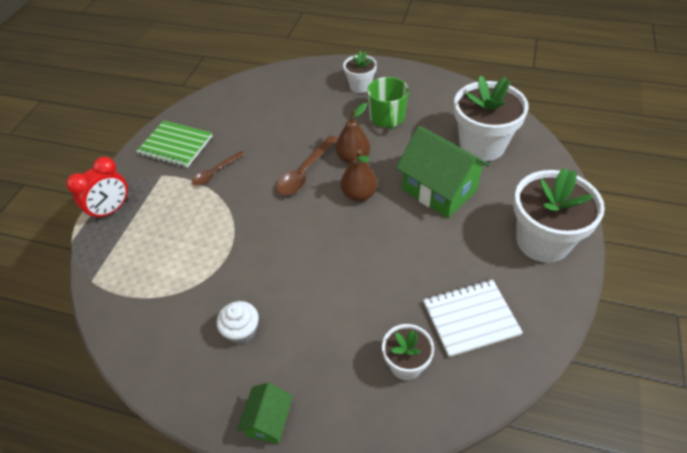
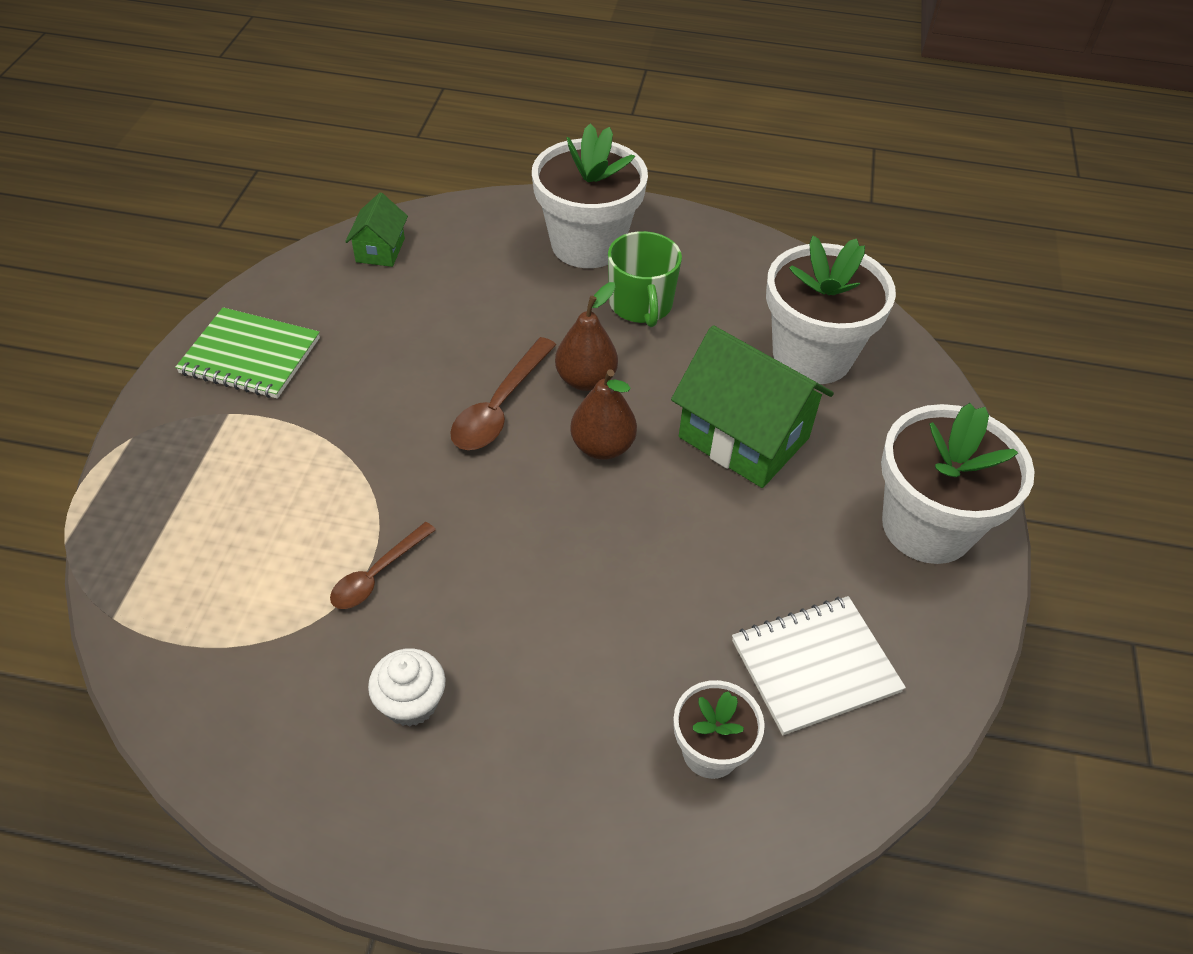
camera: 10 degrees left, 0 degrees up
red clock [66,157,128,221] -> none
brown spoon [192,151,245,186] -> brown spoon moved to [330,522,436,609]
green house [237,383,293,444] -> green house moved to [345,193,408,267]
white flower pot [343,51,377,93] -> white flower pot [532,124,648,268], size x1.85

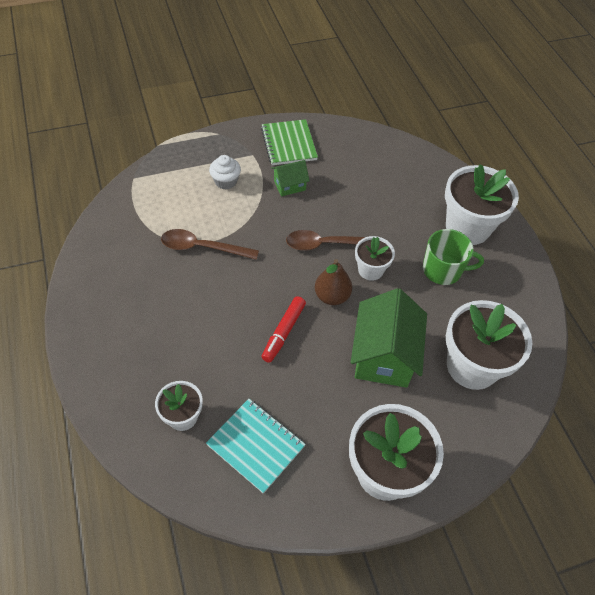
camera: 60 degrees right, 5 degrees up
brown spoon [330,522,436,609] -> brown spoon [161,229,259,260], size x1.52
green house [345,193,408,267] -> green house moved to [271,160,310,196]
white cupcake [368,648,445,727] -> white cupcake moved to [209,155,241,190]
brown pear [555,282,618,391] -> white flower pot [355,236,395,281]
green mug [608,231,682,327] -> green mug turned 135 degrees counterclockwise [423,229,484,285]
white notebook [732,596,906,735] -> turquoise notebook [206,399,306,494]
none -> red marker [261,296,306,363]

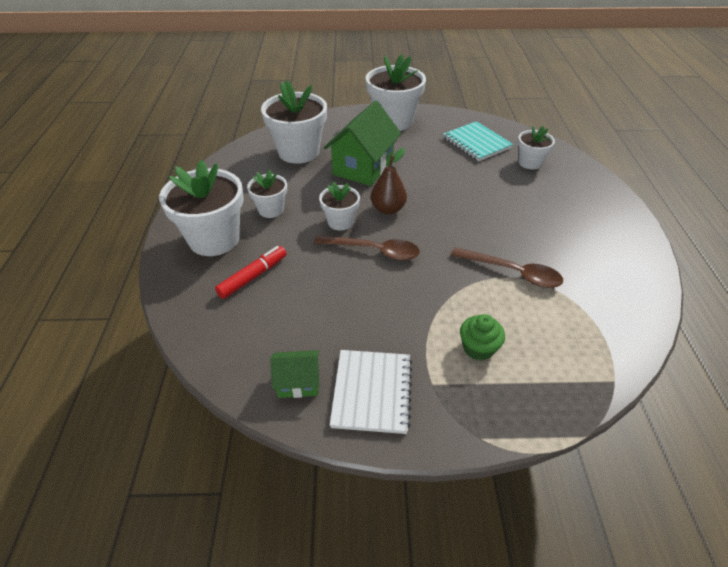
camera: 160 degrees left, 10 degrees down
white cupcake [209,155,241,190] -> green cupcake [460,314,505,361]
green notebook [261,119,318,165] -> white notebook [330,350,412,434]
red marker [261,296,306,363] -> red marker moved to [215,246,287,299]
green house [271,160,310,196] -> green house moved to [270,350,319,398]
green mug [423,229,484,285] -> white flower pot [247,170,287,218]

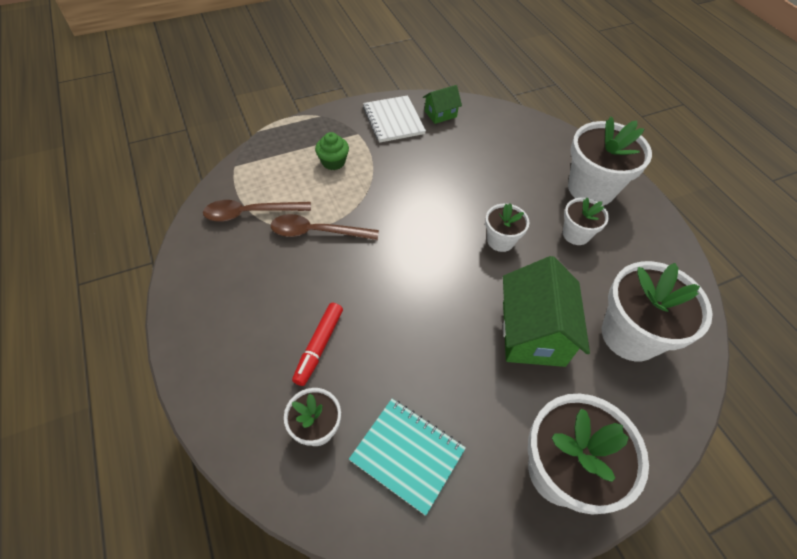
camera: 155 degrees right, 10 degrees up
red marker [215,246,287,299] -> red marker moved to [292,303,343,386]
brown spoon [314,235,420,261] -> brown spoon moved to [203,200,311,222]
brown pear [371,148,407,214] -> none

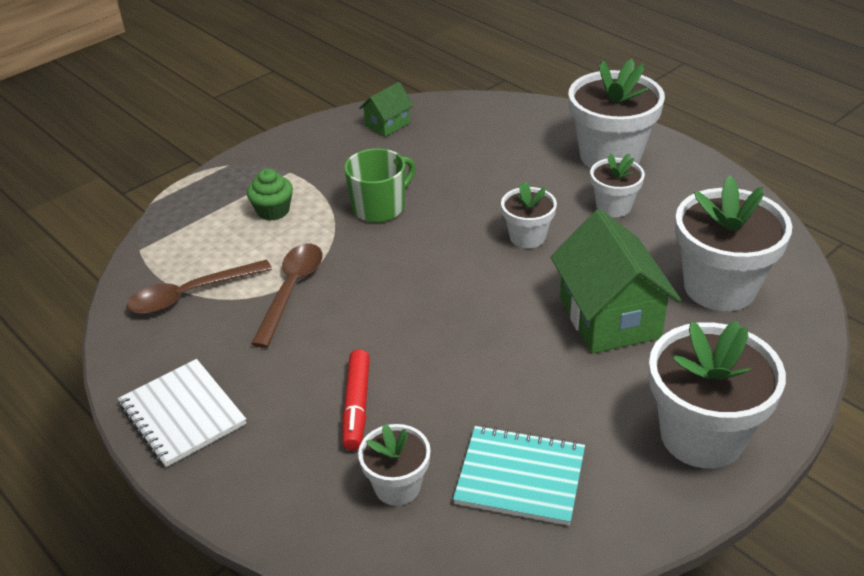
camera: 15 degrees left, 15 degrees down
brown spoon [271,214,379,240] -> brown spoon turned 120 degrees clockwise [251,244,323,348]
white notebook [363,95,426,143] -> white notebook moved to [118,359,246,467]
none -> green mug [344,149,416,222]

